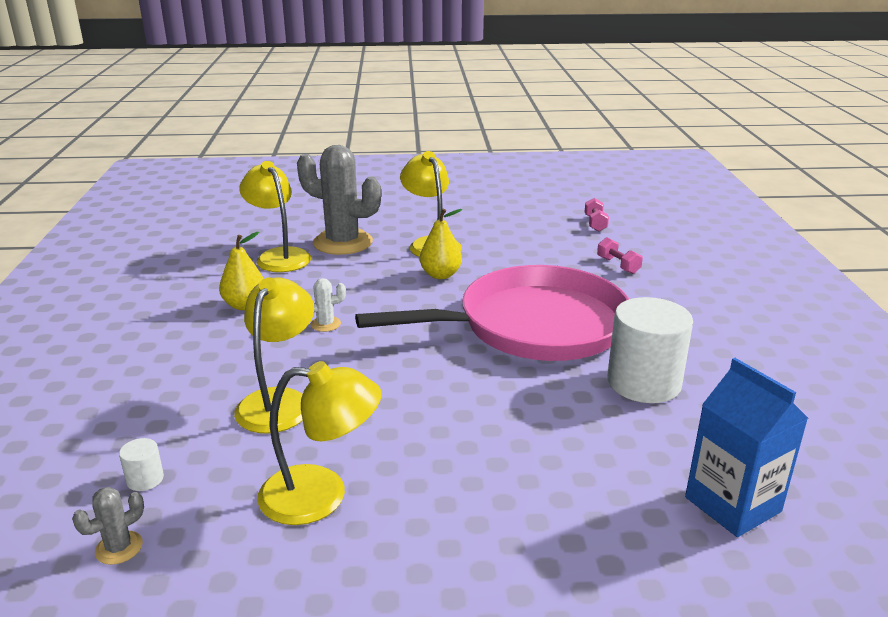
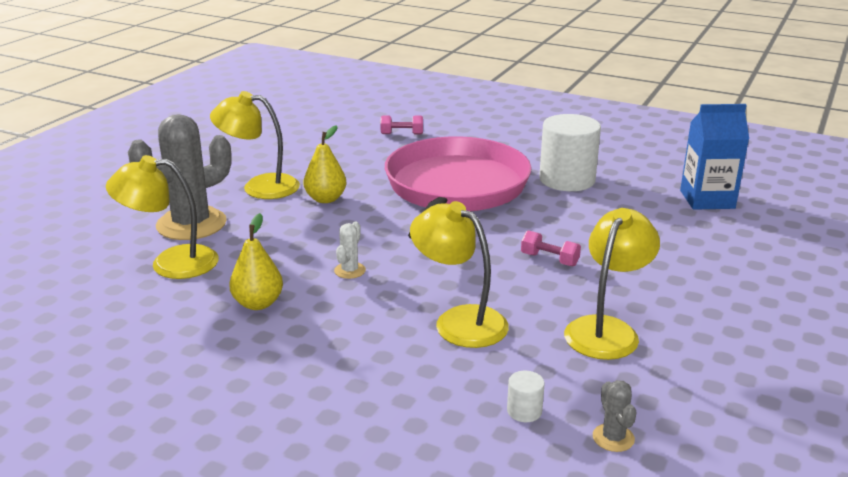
camera: 60 degrees left, 0 degrees up
pink dumbbell [585,198,609,232] -> pink dumbbell moved to [521,230,581,266]

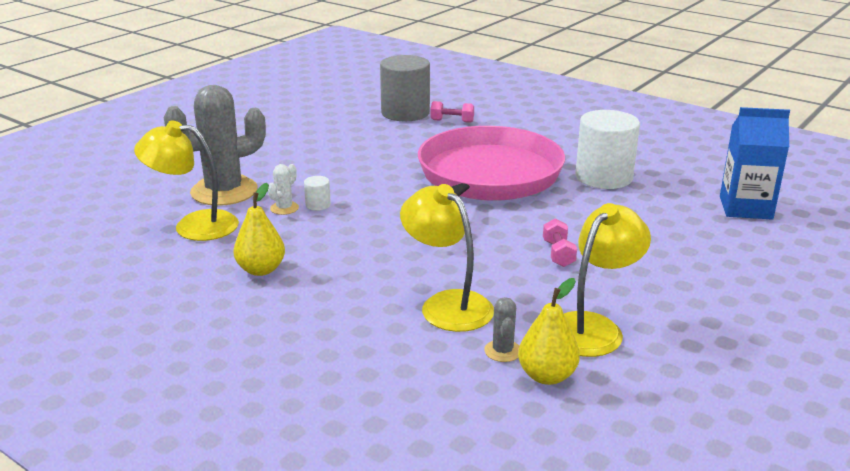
camera: 10 degrees right, 0 degrees up
yellow lamp [210,91,300,199] -> none
yellow pear [303,125,347,203] -> yellow pear moved to [518,278,580,385]
white cactus [334,221,366,279] -> white cactus moved to [268,164,299,215]
white cylinder [507,371,545,422] -> white cylinder moved to [304,176,331,211]
pink dumbbell [521,230,581,266] -> pink dumbbell turned 45 degrees clockwise [543,218,577,267]
grey cactus [593,380,637,452] -> grey cactus moved to [484,297,519,362]
none -> grey cylinder [380,55,430,121]

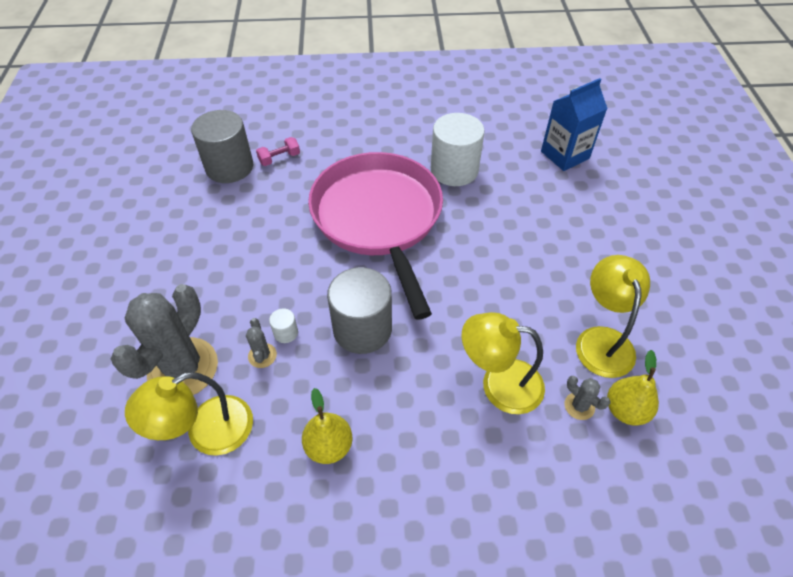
camera: 40 degrees left, 25 degrees up
white cactus [268,164,299,215] -> grey cactus [246,318,277,368]
pink dumbbell [543,218,577,267] -> none
none -> grey cylinder [327,267,392,354]

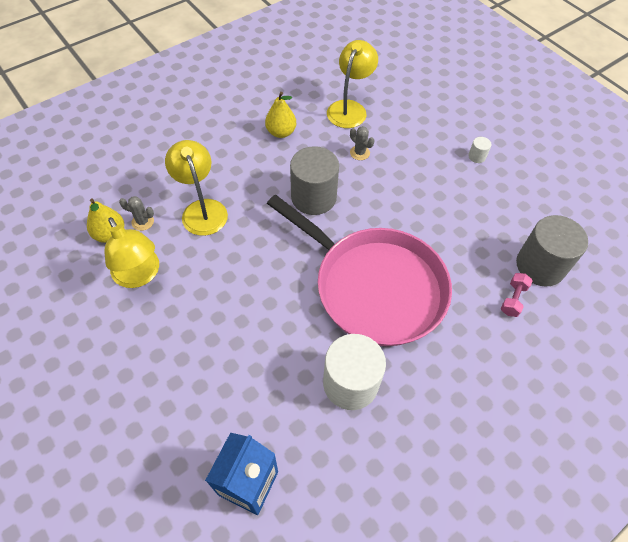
camera: 145 degrees right, 5 degrees up
grey cactus [111,284,218,395] -> none
white cylinder [269,308,298,343] -> white cylinder moved to [468,137,491,163]
yellow lamp [462,312,545,414] -> yellow lamp turned 90 degrees counterclockwise [165,140,228,236]

